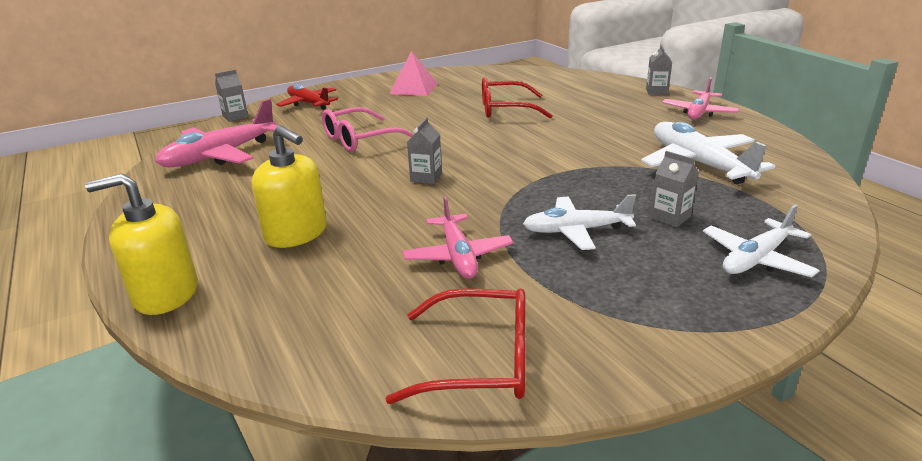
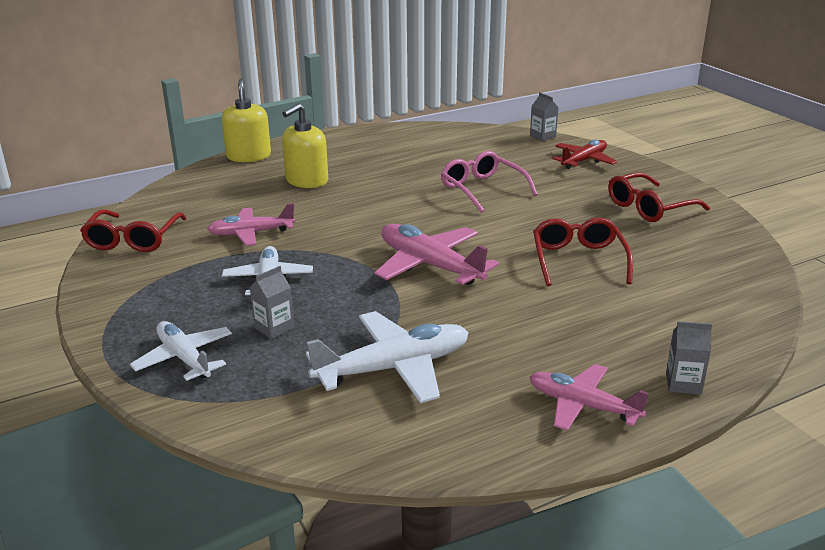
camera: 90 degrees right, 0 degrees up
pink plane [155,99,277,167] -> pink plane moved to [375,224,499,285]
pink pyramid [389,51,438,96] -> red glasses [608,172,710,222]
grey carton [407,118,442,184] -> none

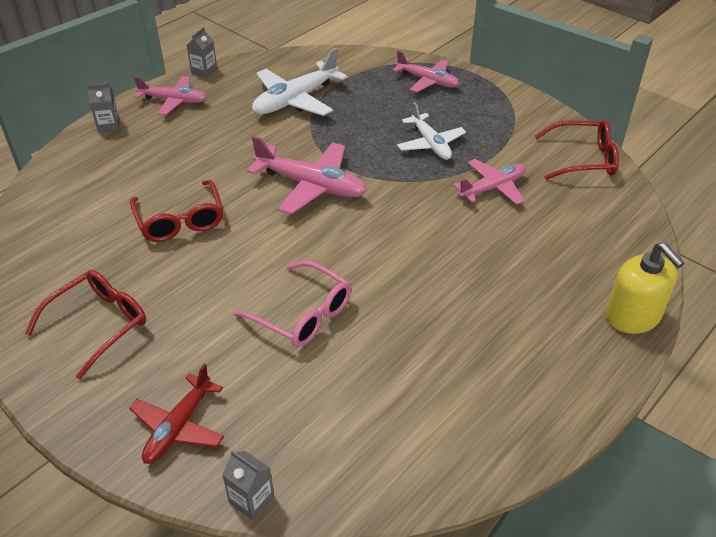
camera: 160 degrees right, 15 degrees up
red glasses [80,209,187,252] -> red glasses turned 105 degrees clockwise [535,120,619,180]
white plane [130,321,232,381] -> pink plane [393,51,459,92]
grey carton [249,266,294,339] -> grey carton moved to [187,27,217,78]
yellow soap dispenser [282,103,328,188] -> none

